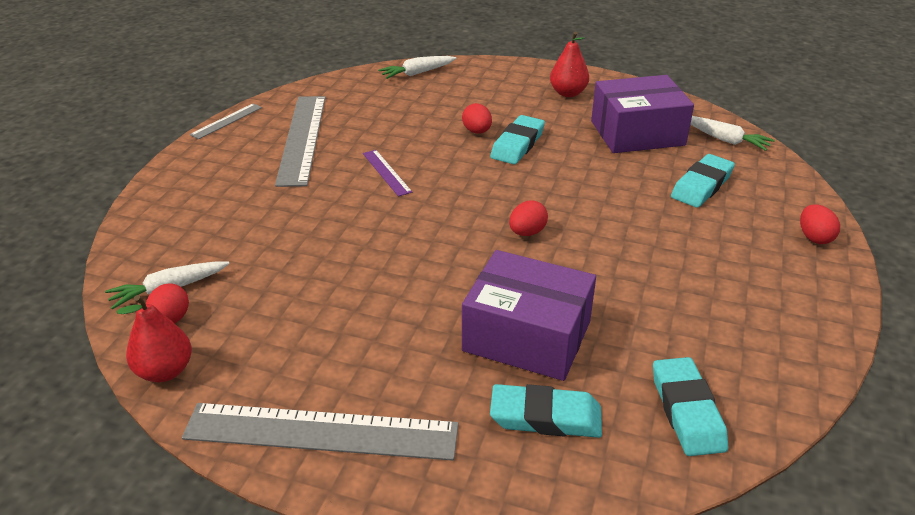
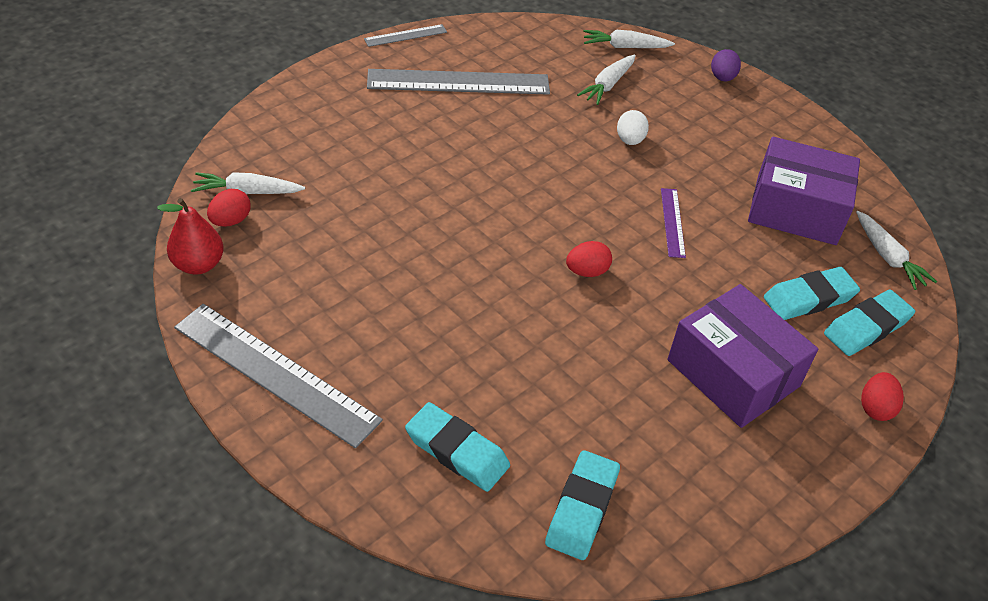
camera: 25 degrees right, 10 degrees up
grey ruler [275,96,326,187] -> grey ruler turned 60 degrees clockwise [367,69,550,95]
purple ruler [363,150,412,197] -> purple ruler moved to [661,188,686,258]
red egg [462,103,492,134] -> white egg [617,110,649,145]
purple box [462,250,596,381] -> purple box moved to [668,284,818,428]
turquoise eraser [490,115,545,164] -> turquoise eraser moved to [824,290,915,356]
red pear [550,31,589,97] -> none
none -> white carrot [577,54,636,105]
none -> purple egg [711,49,741,81]

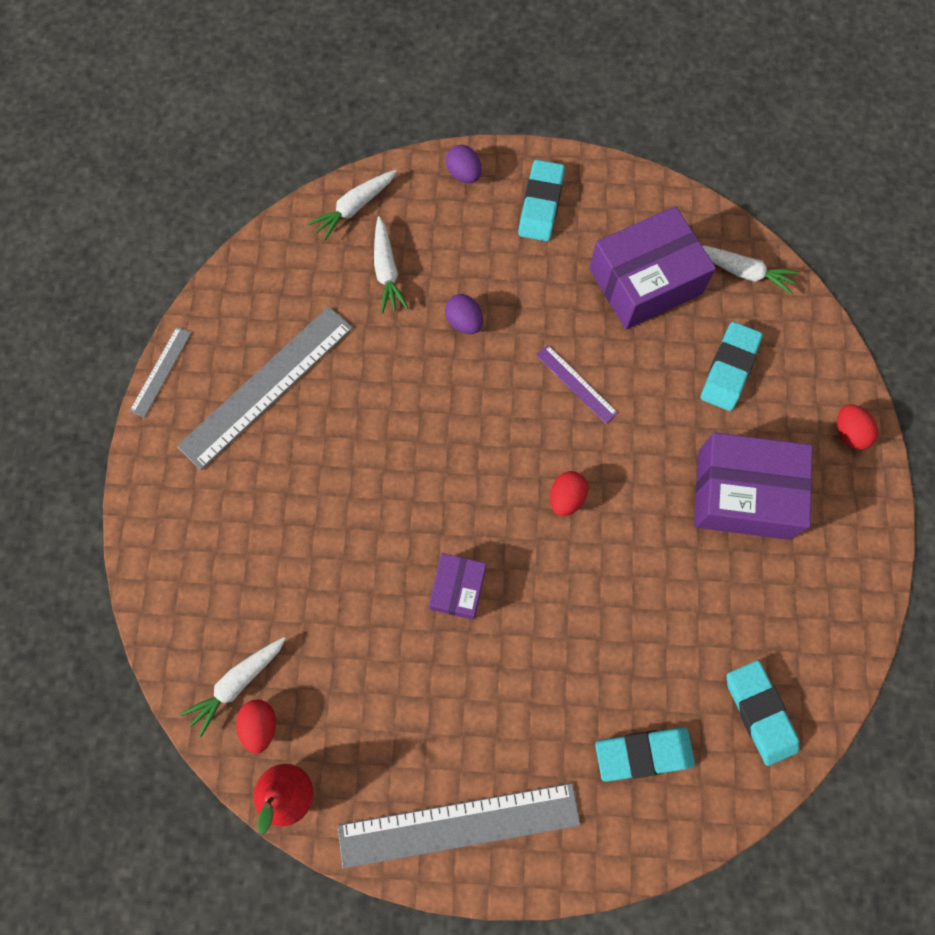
camera: 40 degrees left, 25 degrees up
white egg [617,110,649,145] -> purple egg [445,294,483,334]
turquoise eraser [824,290,915,356] -> turquoise eraser moved to [518,160,565,241]
none -> purple box [429,553,486,620]

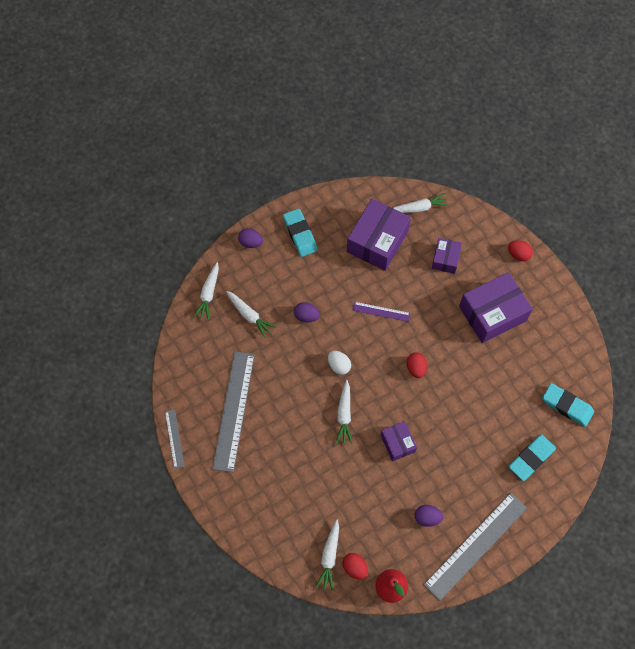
camera: 35 degrees left, 5 degrees down
turquoise eraser [700,322,763,411] -> purple box [432,238,462,274]
none -> white egg [328,351,351,375]
none -> white carrot [336,380,353,444]
none -> purple egg [415,505,443,527]

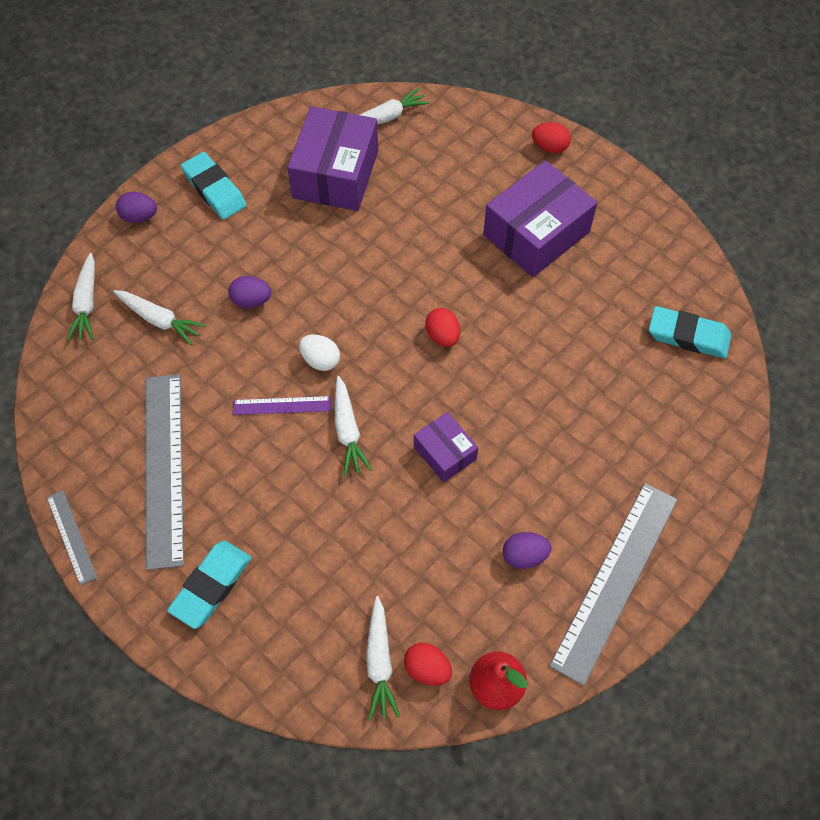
camera: 15 degrees left, 5 degrees down
purple ruler [353,302,410,322] -> purple ruler moved to [233,396,331,415]
purple box [432,238,462,274] -> none
turquoise eraser [509,434,556,481] -> turquoise eraser moved to [167,541,251,629]

